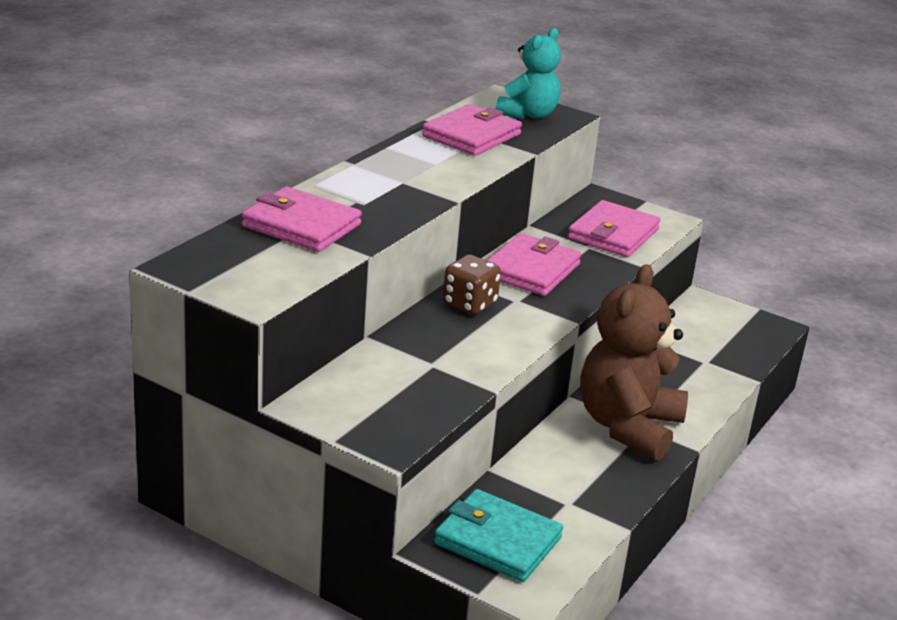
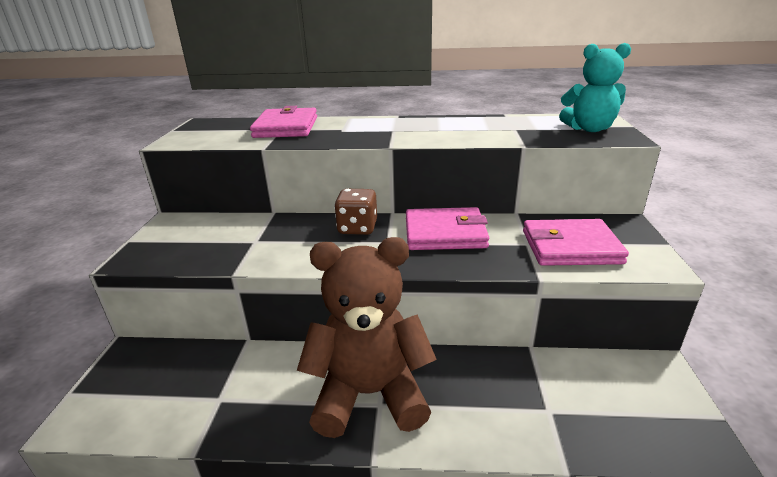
camera: 65 degrees right, 0 degrees up
pink wallet [422,104,522,156] -> none
turquoise wallet [434,489,563,582] -> none

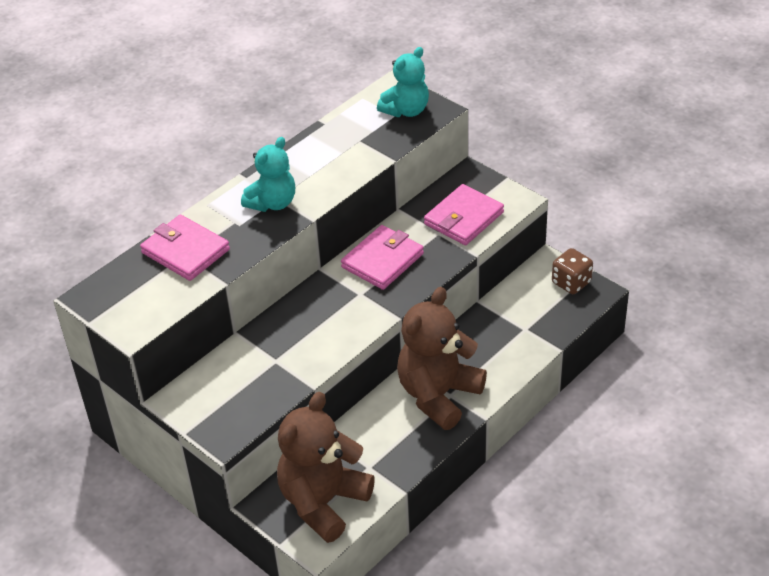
camera: 50 degrees left, 15 degrees up
brown dice [334,189,377,235] -> brown dice moved to [552,248,593,294]
none -> turquoise teddy bear [241,137,295,212]
none -> brown teddy bear [277,392,375,543]

